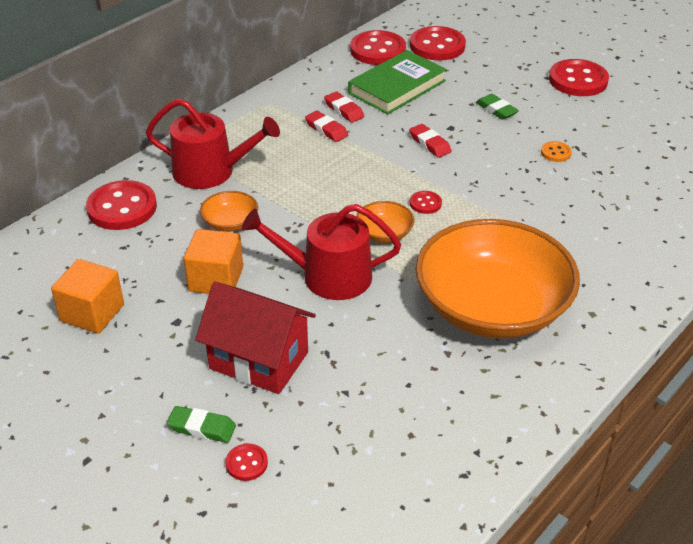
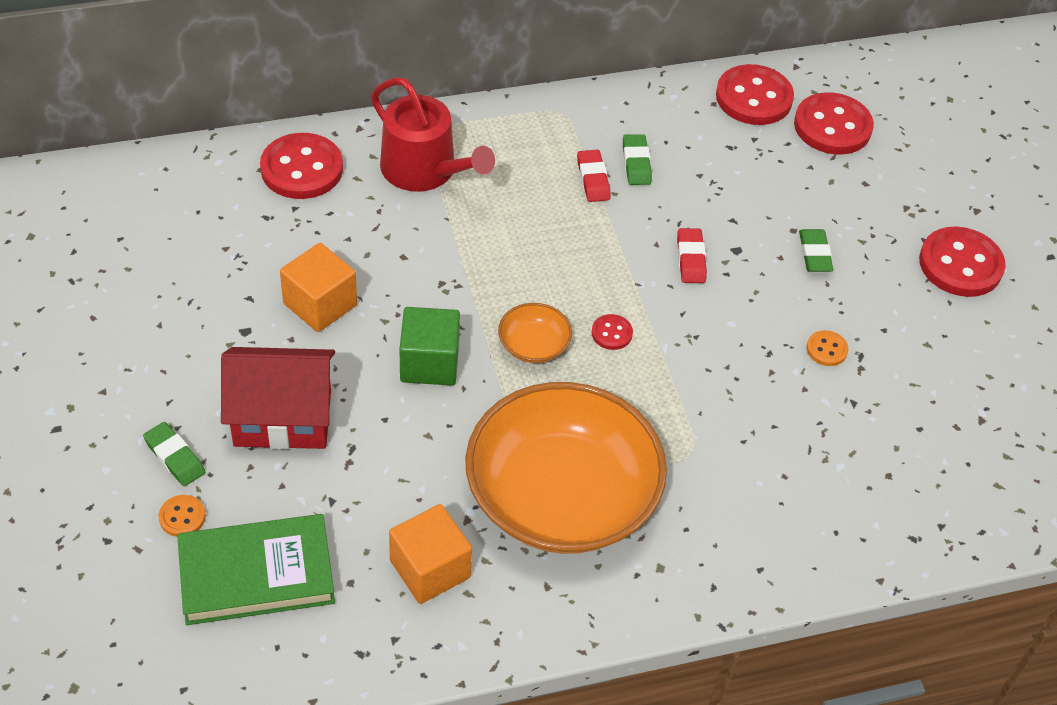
camera: 30 degrees right, 10 degrees up
orange cube [51,259,124,334] -> orange cube moved to [389,504,472,604]
red house [195,282,316,394] -> red house turned 60 degrees counterclockwise [221,347,335,450]
orange bowl [200,191,258,232] -> none
red button [226,443,268,481] -> orange button [158,495,206,537]
red watering can [242,204,401,300] -> green cube [400,307,460,385]
red eraser [324,91,364,123] -> green eraser [623,134,652,185]
green book [348,50,447,114] -> green book moved to [177,514,335,625]

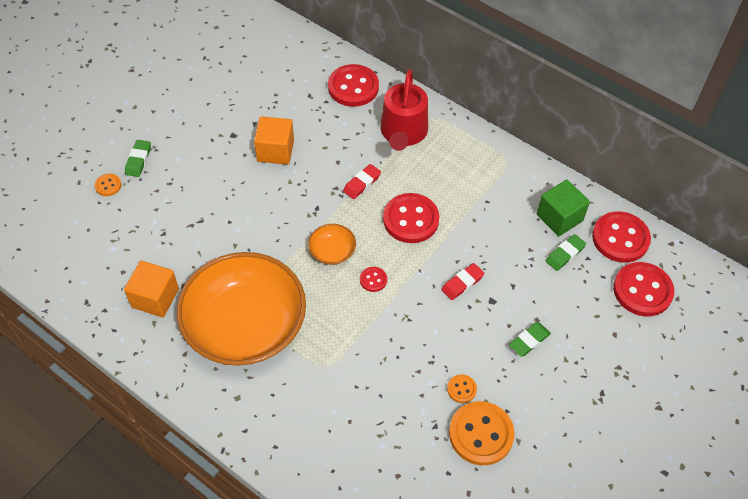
camera: 55 degrees right, 5 degrees up
green book [177,514,335,625] -> none
red house [221,347,335,450] -> none
green cube [400,307,460,385] -> green cube moved to [537,180,590,236]
red eraser [577,150,611,202] -> red eraser moved to [343,164,381,199]
green eraser [623,134,652,185] -> green eraser moved to [546,234,586,271]
red button [919,227,1006,297] -> red button moved to [383,193,439,243]
none -> orange button [449,401,515,466]

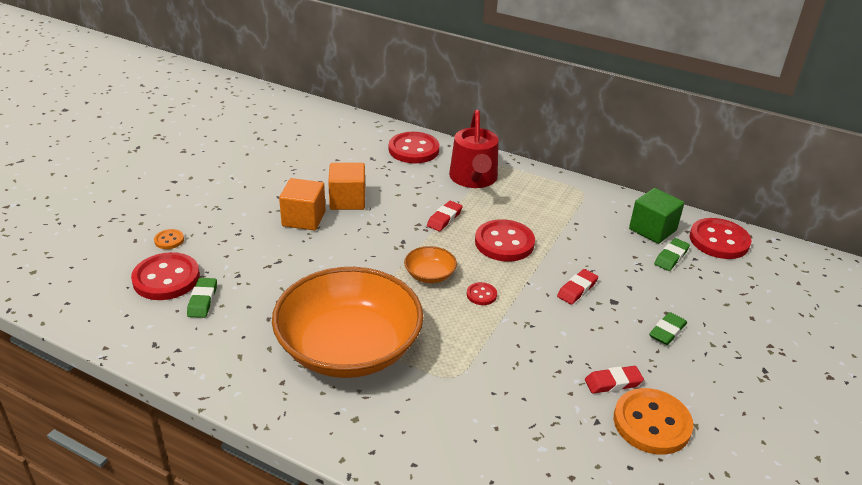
camera: 10 degrees left, 20 degrees down
orange cube [124,261,179,317] -> orange cube moved to [279,178,326,231]
green eraser [125,140,151,177] -> green eraser moved to [187,278,217,318]
orange button [447,374,477,403] -> red eraser [585,366,644,394]
red button [613,262,674,316] -> red button moved to [131,252,200,300]

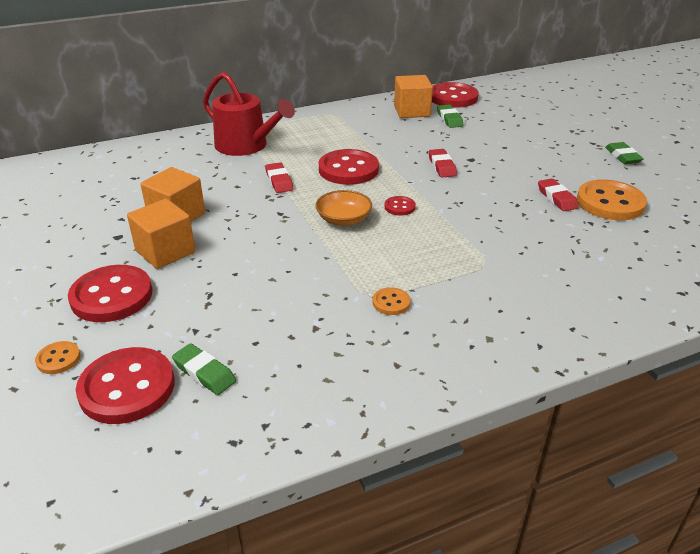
camera: 50 degrees left, 0 degrees up
orange bowl [272,267,423,378] -> orange button [373,287,410,315]
red button [389,132,440,163] -> red button moved to [68,265,152,322]
red eraser [585,366,644,394] -> red eraser turned 45 degrees counterclockwise [538,179,579,211]
green cube [629,188,684,244] -> orange cube [394,75,433,118]
green eraser [649,312,687,345] -> green eraser moved to [605,142,644,164]

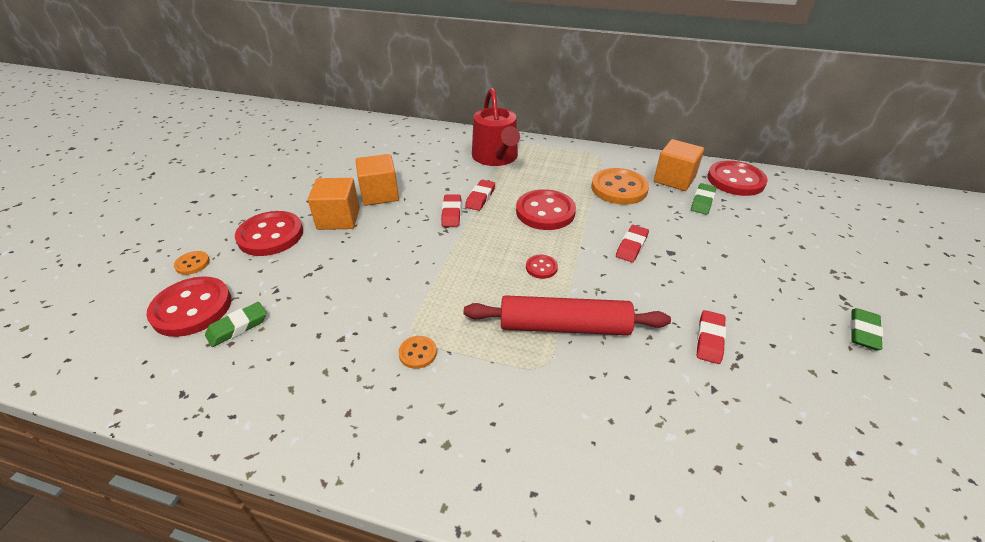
camera: 40 degrees right, 5 degrees up
green eraser [172,343,236,395] -> green eraser turned 60 degrees clockwise [205,302,266,347]
orange bowl [315,190,372,226] -> none
orange button [577,180,647,220] -> orange button moved to [591,168,649,205]
none -> red eraser [441,195,461,227]
none -> red rolling pin [464,295,671,335]

